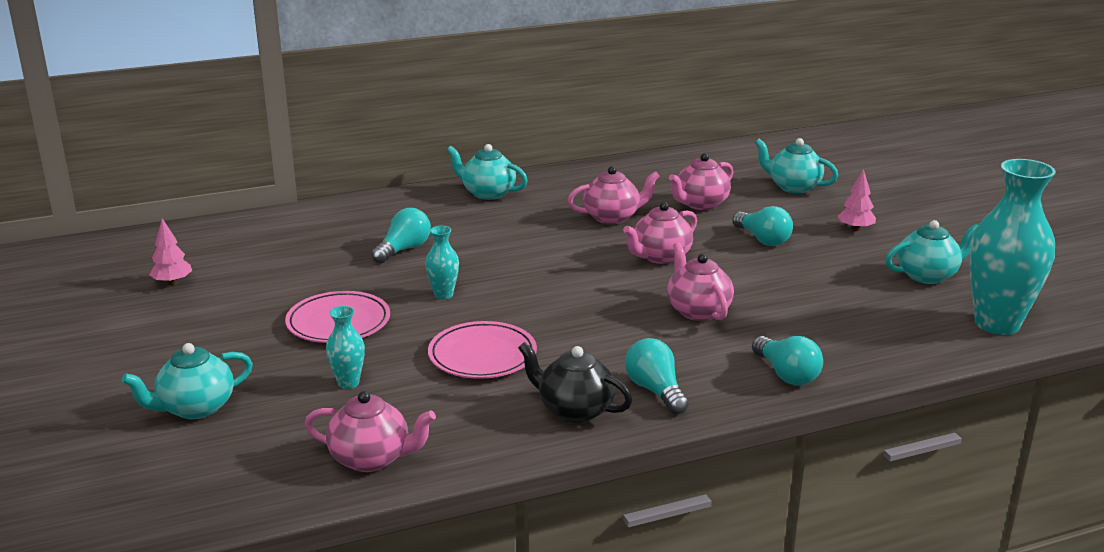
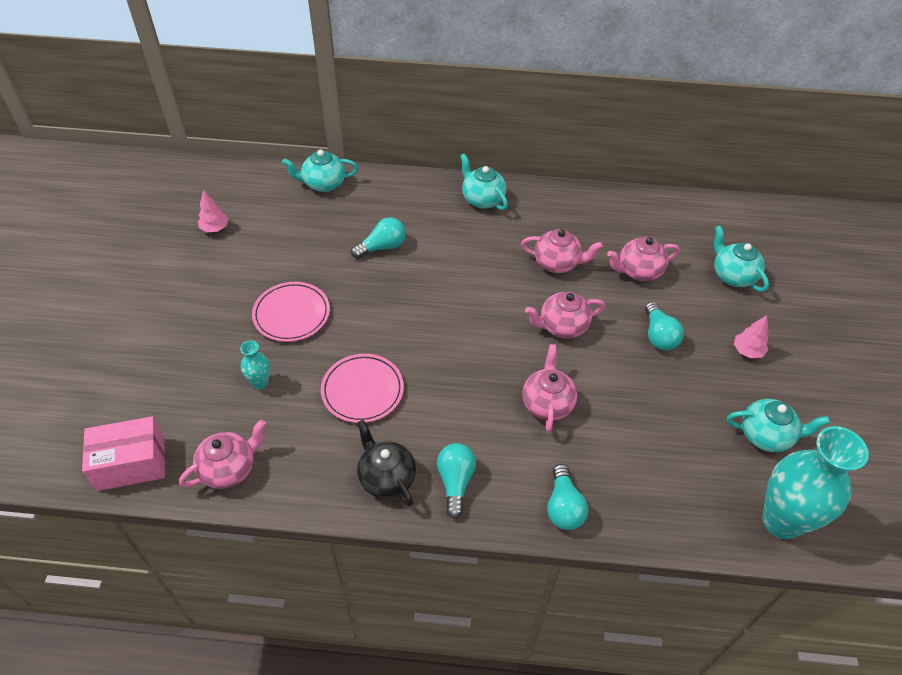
camera: 25 degrees right, 25 degrees up
turquoise teapot [121,343,253,419] -> turquoise teapot moved to [282,150,358,192]
pink teapot [305,391,436,472] -> pink teapot turned 75 degrees counterclockwise [179,420,266,489]
turquoise vase [425,226,459,299] -> none
none -> pink box [82,416,165,491]

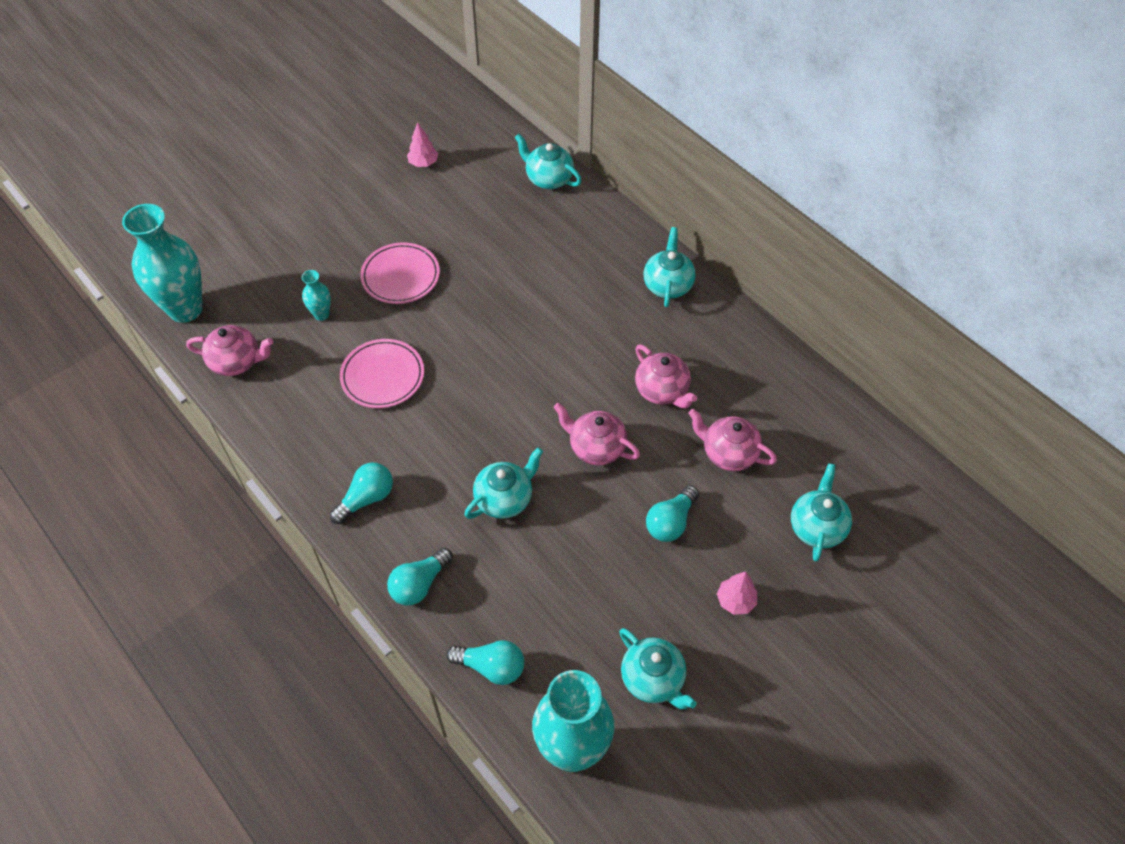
camera: 45 degrees right, 5 degrees up
pink box [82,416,165,491] -> turquoise vase [122,204,203,323]
turquoise light bulb [351,217,406,259] -> turquoise light bulb moved to [446,640,524,685]
black teapot [357,420,416,506] -> none
pink teapot [522,344,577,432] -> turquoise teapot [464,447,543,519]

